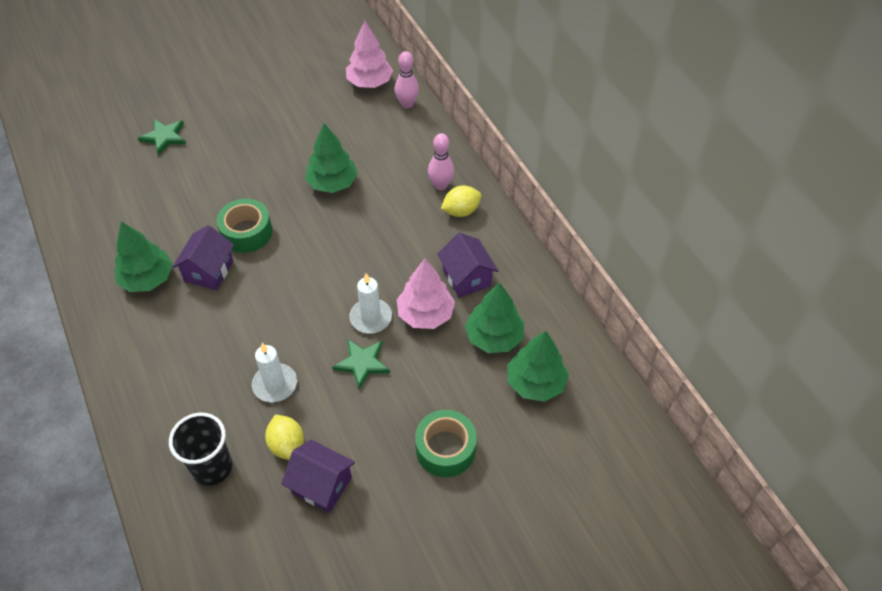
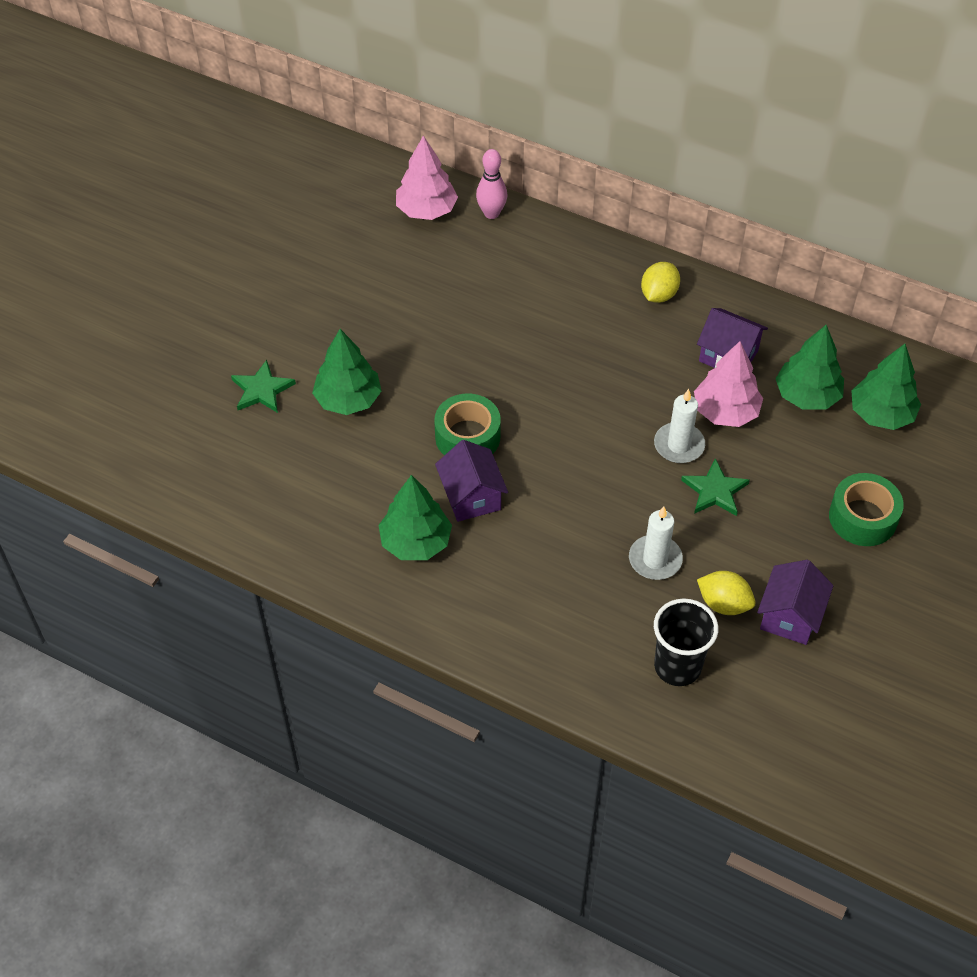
camera: 35 degrees left, 0 degrees up
purple house [281,440,355,513] -> purple house turned 60 degrees counterclockwise [757,560,833,645]
green tree [305,123,358,193] -> green tree moved to [312,329,381,415]
pink bowling pin [428,133,454,190] -> none

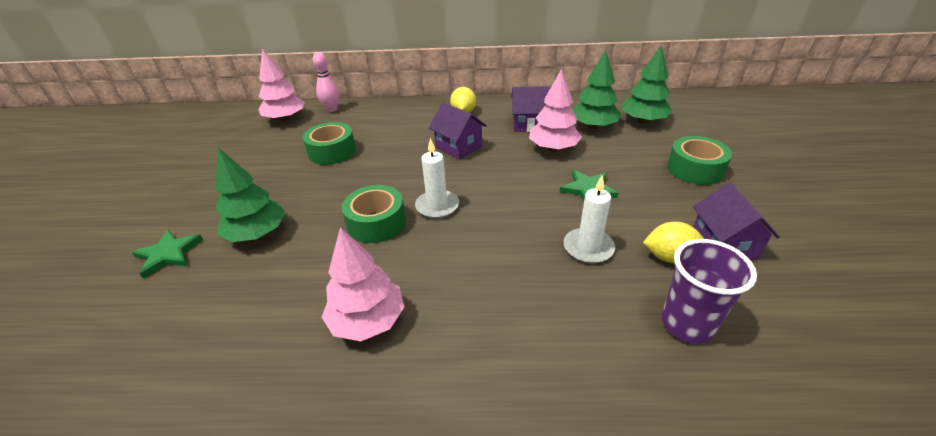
camera: 25 degrees left, 15 degrees down
green tree [379,475,452,560] -> pink tree [322,227,404,341]
purple house [435,440,508,522] -> purple house moved to [429,102,487,160]
white candle [654,389,705,463] -> white candle moved to [415,138,459,219]
black cup [654,598,718,686] -> purple cup [661,239,757,344]
none -> green tape [303,122,356,165]

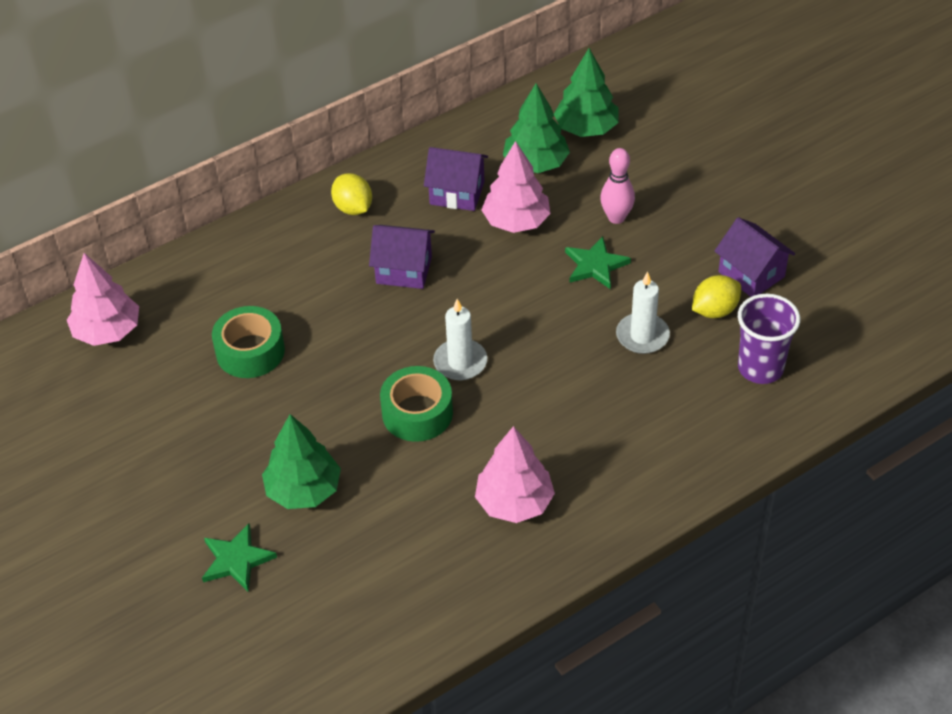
camera: 35 degrees left, 10 degrees up
pink bowling pin [312,52,339,112] -> pink bowling pin moved to [600,148,635,224]
purple house [511,86,551,132] -> purple house turned 45 degrees clockwise [424,147,488,211]
green tape [667,136,732,185] -> none

